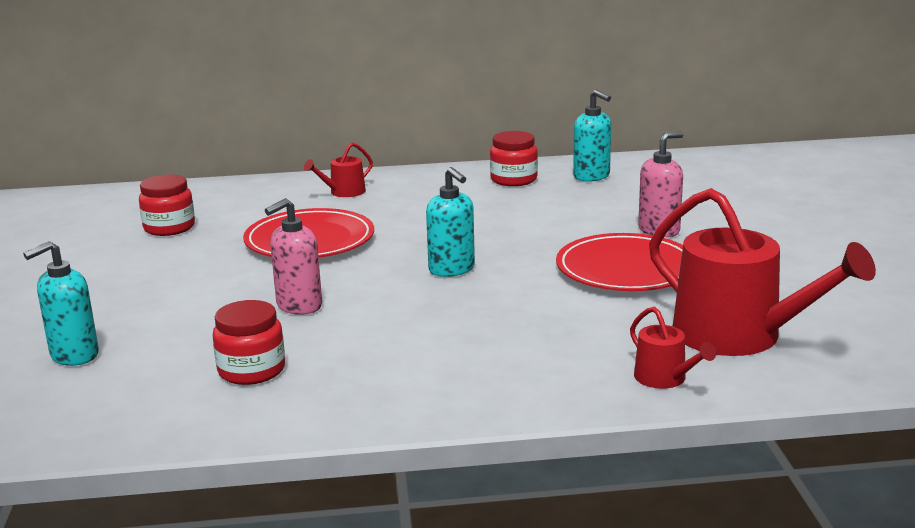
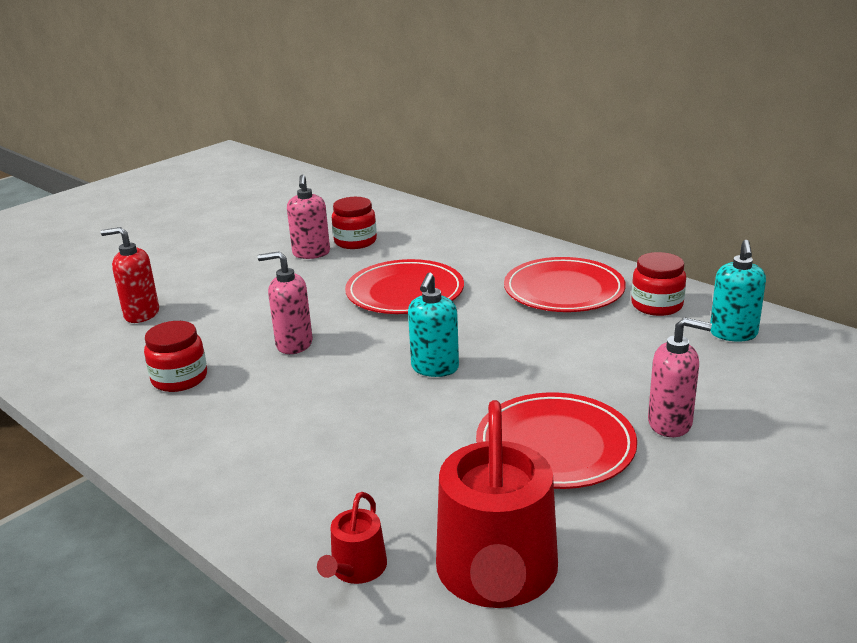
camera: 50 degrees right, 5 degrees up
turquoise soap dispenser [23,241,99,366] -> red soap dispenser [101,227,159,323]
red watering can [304,142,373,197] -> none
none -> pink soap dispenser [287,174,330,259]
none -> red plate [504,257,626,312]

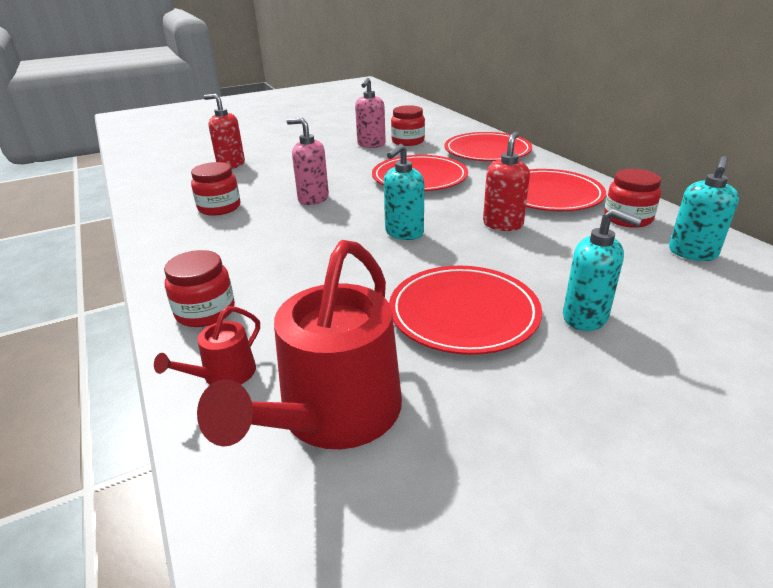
camera: 20 degrees right, 5 degrees up
pink soap dispenser [648,317,712,437] -> turquoise soap dispenser [563,208,642,331]
none -> red jar [164,250,235,327]
none -> red plate [444,132,532,161]
none -> red soap dispenser [483,132,530,231]

